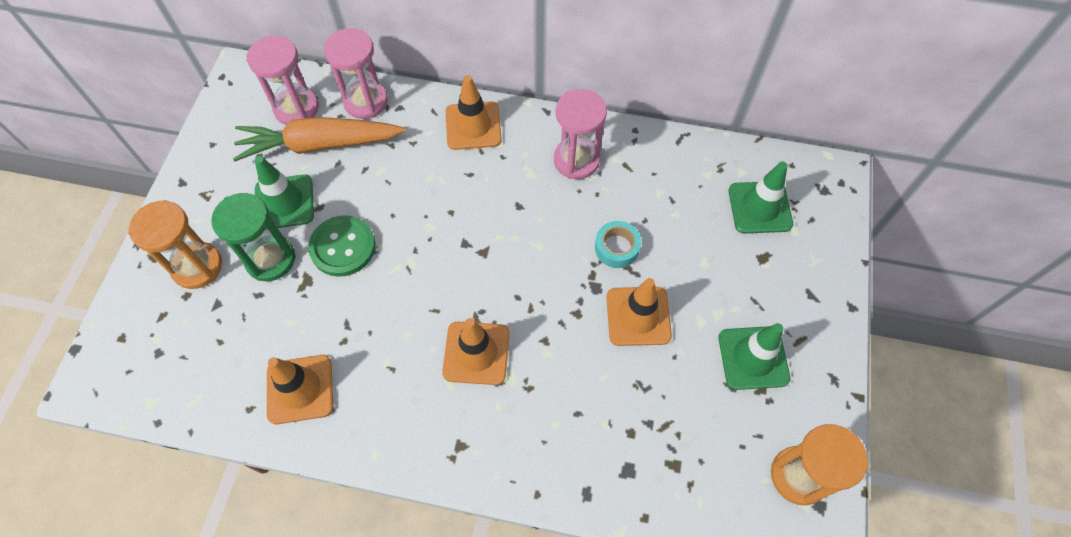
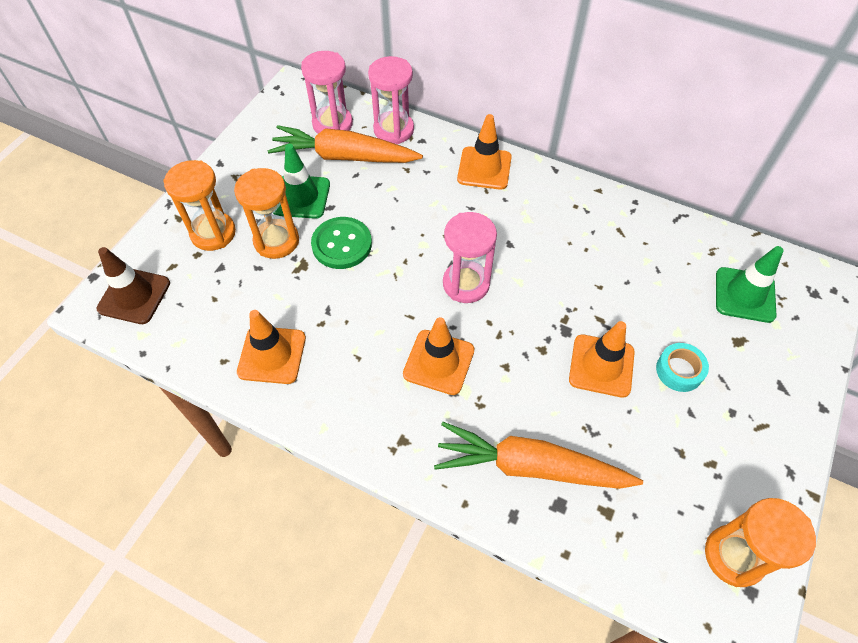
camera: 15 degrees right, 5 degrees down
green hourglass [211,193,296,281] -> orange hourglass [234,168,299,259]
pink hourglass [554,89,607,179] -> pink hourglass moved to [443,212,497,303]
turquoise tape [595,221,641,268] -> turquoise tape moved to [656,343,709,392]
green traffic cone [718,323,790,390] -> none
none -> brown traffic cone [97,247,170,324]
none -> orange carrot [434,422,643,489]

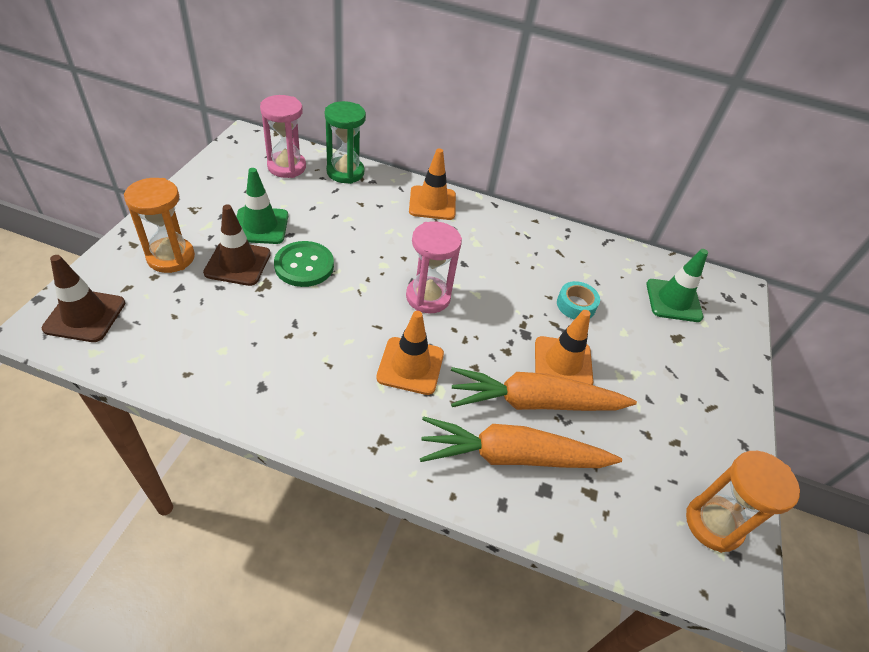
camera: 15 degrees left, 10 degrees down
orange hourglass [234,168,299,259] -> brown traffic cone [203,204,271,286]
orange traffic cone [237,310,306,384] -> none
orange carrot [268,125,423,163] -> orange carrot moved to [451,367,637,411]
pink hourglass [368,56,414,144] -> green hourglass [325,101,366,184]
turquoise tape [656,343,709,392] -> turquoise tape moved to [557,281,600,320]

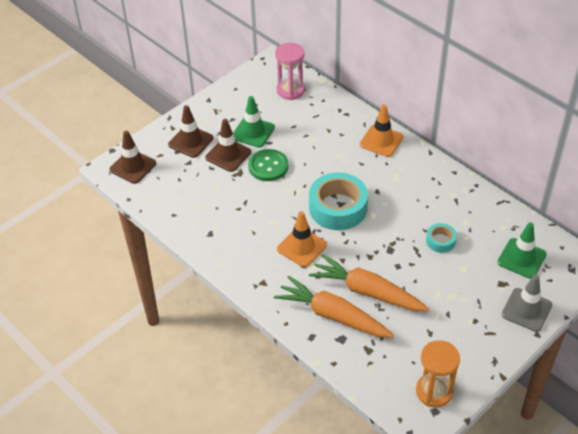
camera: 35 degrees right, 0 degrees up
orange hourglass [124,178,195,273] -> brown traffic cone [168,105,213,158]
green hourglass [325,101,366,184] -> none
pink hourglass [406,221,462,313] -> turquoise tape [309,172,368,230]
orange traffic cone [535,310,593,385] -> none
none -> grey traffic cone [502,274,552,332]

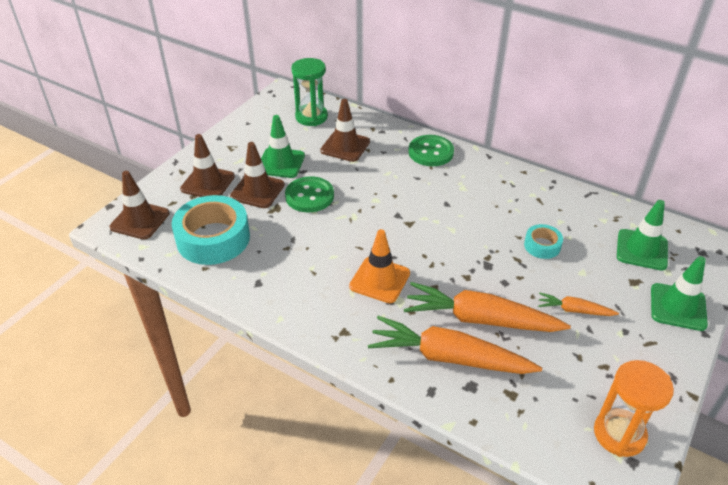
camera: 15 degrees left, 5 degrees down
pink hourglass [275,43,305,100] -> green hourglass [291,58,328,126]
turquoise tape [309,172,368,230] -> turquoise tape moved to [172,195,250,265]
orange traffic cone [360,105,403,157] -> green button [408,135,454,166]
grey traffic cone [502,274,552,332] -> green traffic cone [651,256,708,331]
none -> brown traffic cone [320,99,370,162]
none -> orange carrot [538,292,619,316]

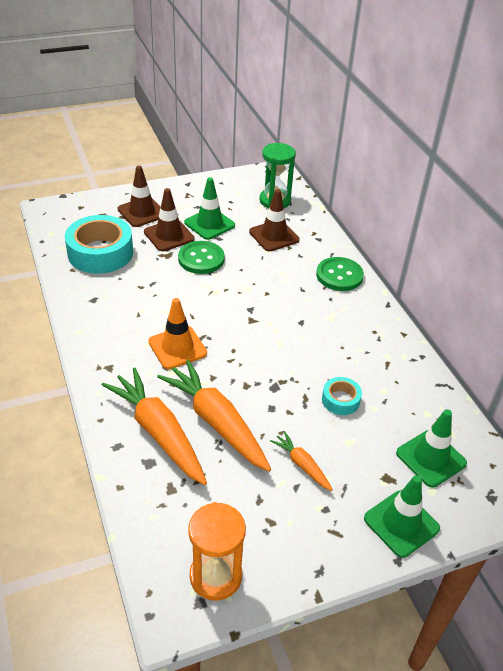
camera: 35 degrees right, 0 degrees up
brown traffic cone [110,171,170,240] -> none

